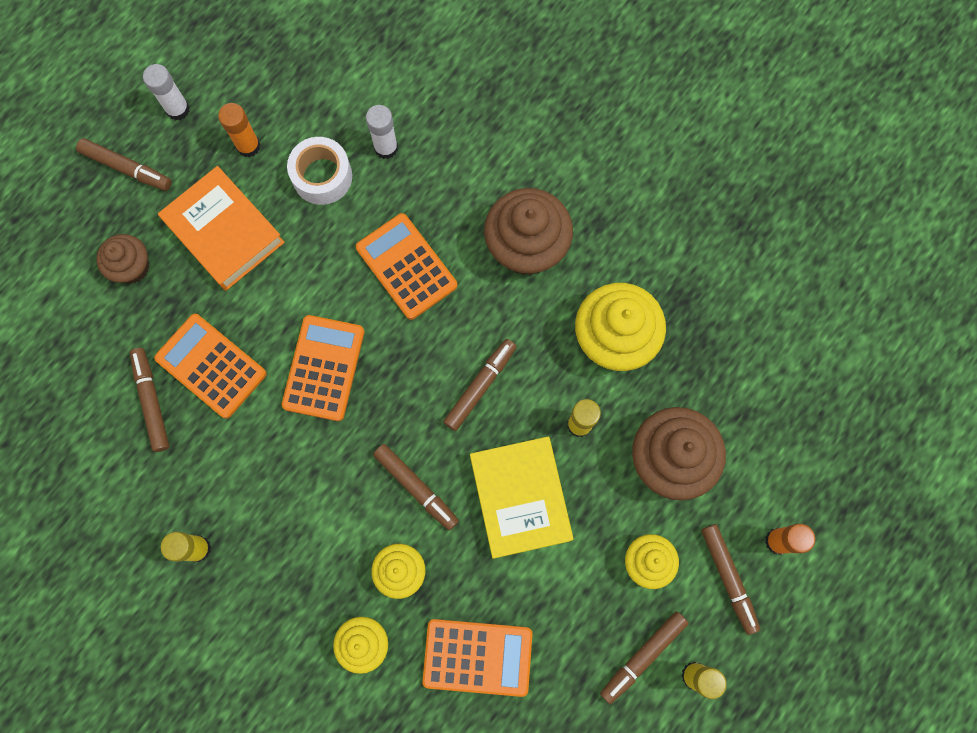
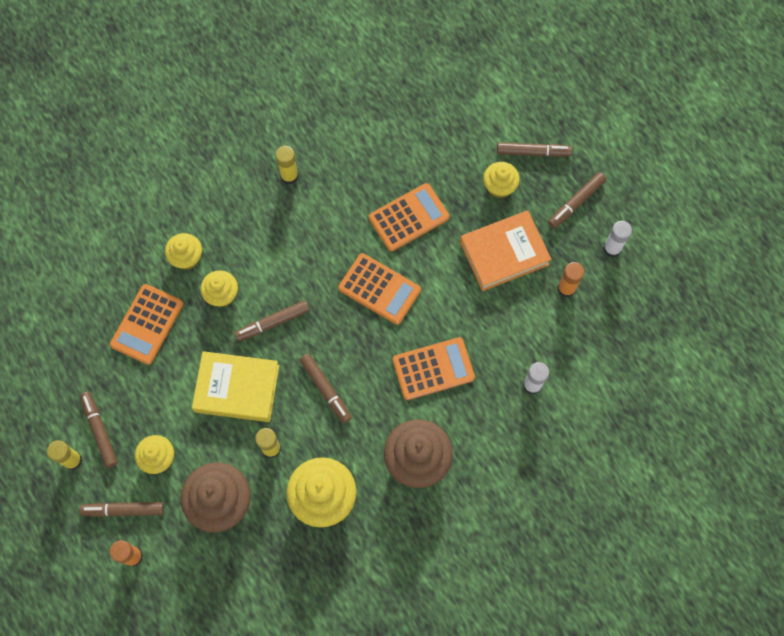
camera: 110 degrees right, 5 degrees down
brown cupcake [96,234,149,283] -> yellow cupcake [483,162,520,198]
brown marker [130,348,169,452] -> brown marker moved to [497,142,572,157]
white tape [287,137,352,205] -> none

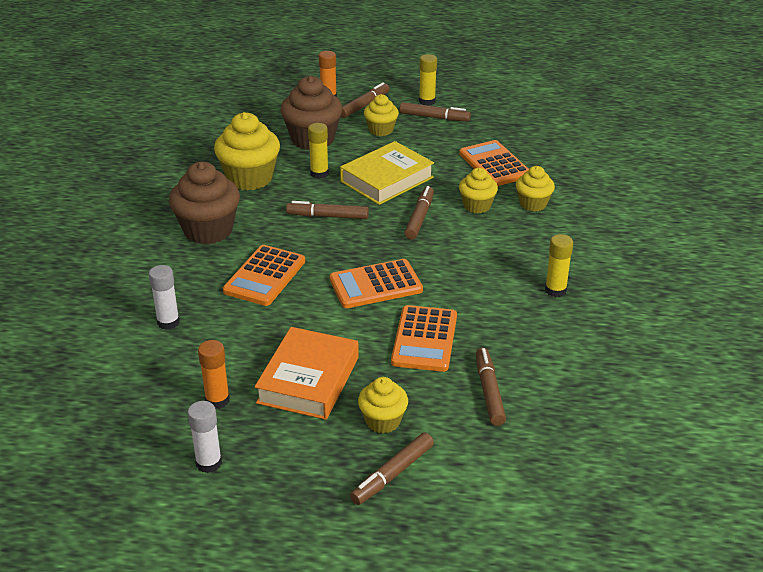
camera: 130 degrees right, 35 degrees down
brown marker [548,172,606,229] -> brown marker moved to [476,348,506,426]

